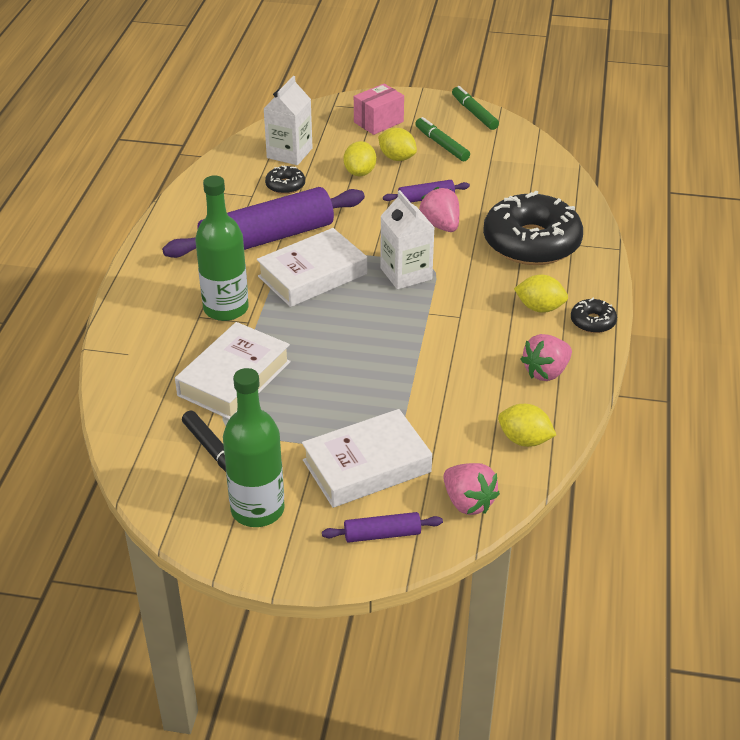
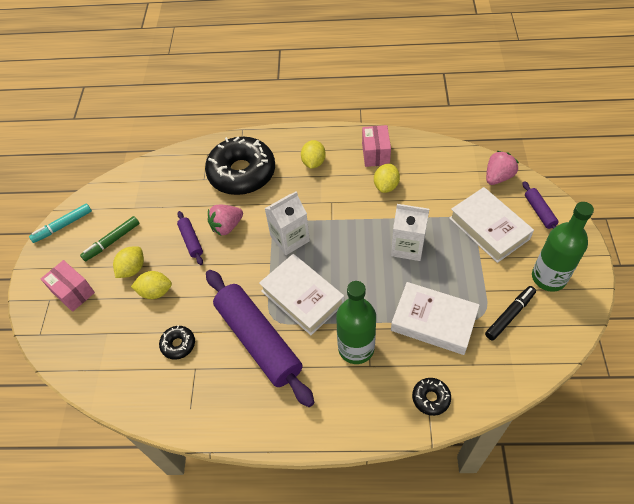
camera: 95 degrees left, 15 degrees up
white carton [263,76,313,165] -> white carton moved to [391,204,429,261]
green marker [452,86,499,130] -> turquoise marker [29,203,92,243]
yellow lemon [498,404,556,447] -> yellow lemon moved to [374,164,400,193]
pink strawberry [520,334,572,381] -> pink box [362,125,391,167]
black donut [571,298,617,333] -> black donut moved to [412,378,451,416]

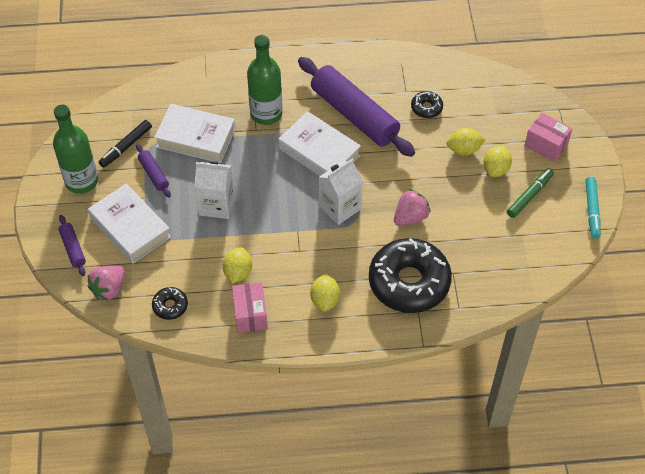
camera: 170 degrees right, 0 degrees up
turquoise marker [29,203,92,243] -> turquoise marker turned 135 degrees clockwise [585,177,601,239]
purple rolling pin [177,211,203,265] -> purple rolling pin moved to [136,144,171,198]
black donut [412,378,451,416] -> black donut moved to [152,287,188,320]

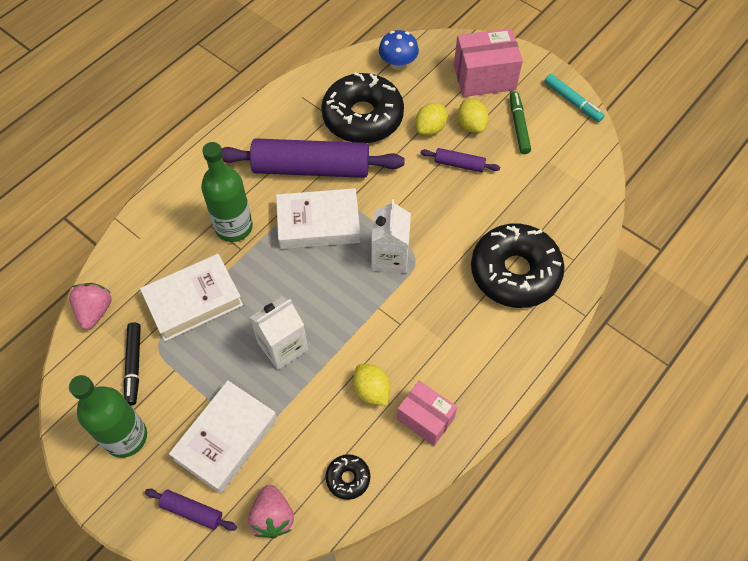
camera: 45 degrees left, 5 degrees up
white book [88,183,171,264] -> white book turned 60 degrees counterclockwise [169,381,277,494]
purple rolling pin [136,144,171,198] -> purple rolling pin moved to [421,148,500,172]
yellow lemon [310,274,340,312] -> none
pink strawberry [394,189,431,226] -> pink strawberry moved to [69,283,112,330]
black donut [411,91,443,118] -> black donut [321,72,404,143], size x2.32
pink box [525,113,573,162] -> pink box [454,28,523,97], size x1.51
none -> blue mushroom [379,30,419,70]

